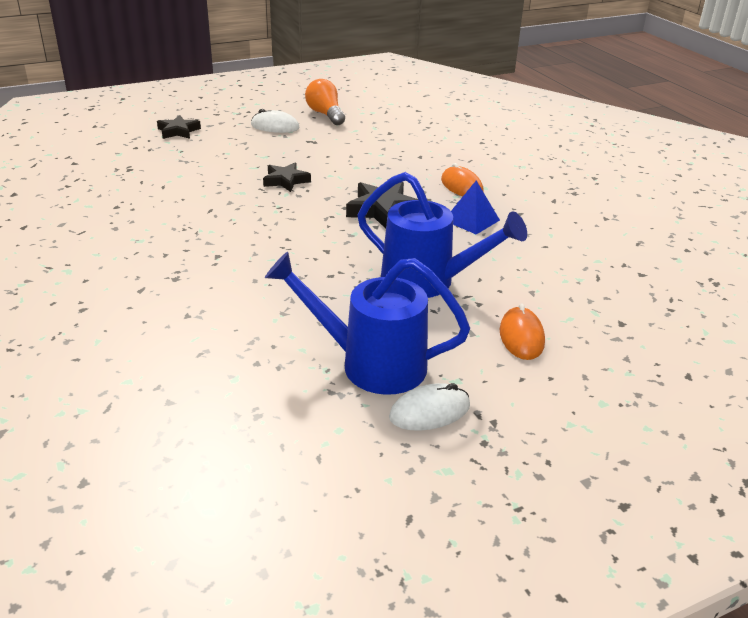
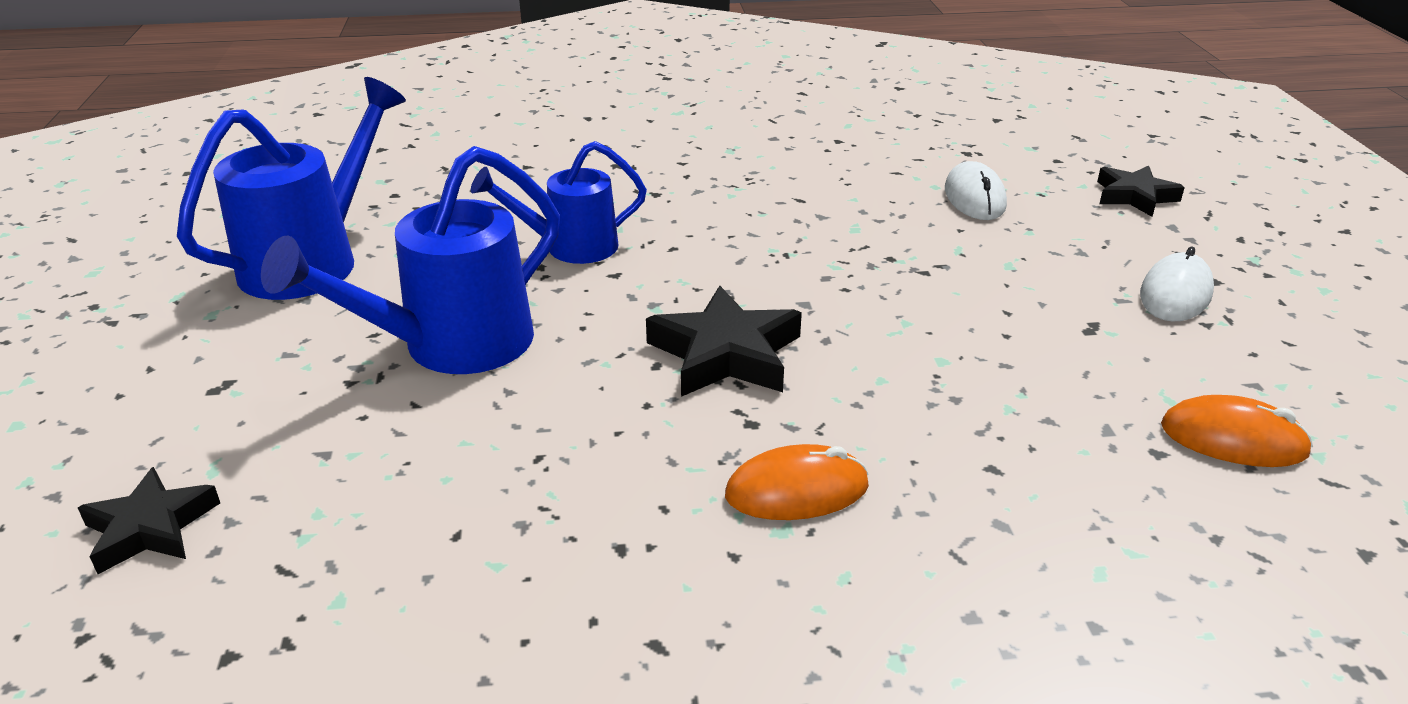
camera: 110 degrees right, 0 degrees up
black star [263,162,311,192] -> black star moved to [78,467,220,574]
orange light bulb [305,79,345,125] -> none
white mouse [389,383,470,431] -> white mouse moved to [945,161,1007,220]
blue pyramid [451,181,500,235] -> none
orange mouse [500,303,545,360] -> orange mouse moved to [1161,395,1313,467]
none -> blue watering can [471,141,647,264]

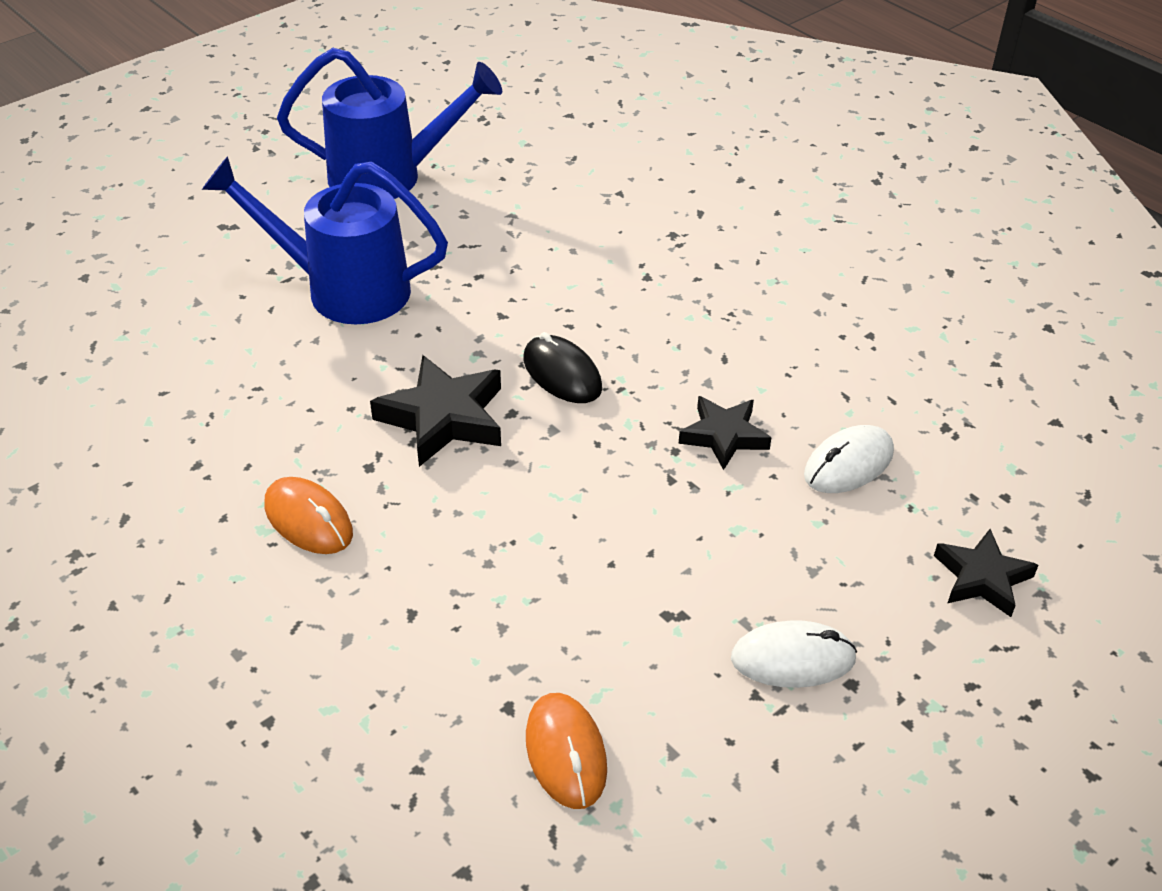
camera: 55 degrees right, 10 degrees up
black star [78,467,220,574] -> black star moved to [679,396,772,470]
blue watering can [471,141,647,264] -> none
none -> black mouse [523,332,602,403]

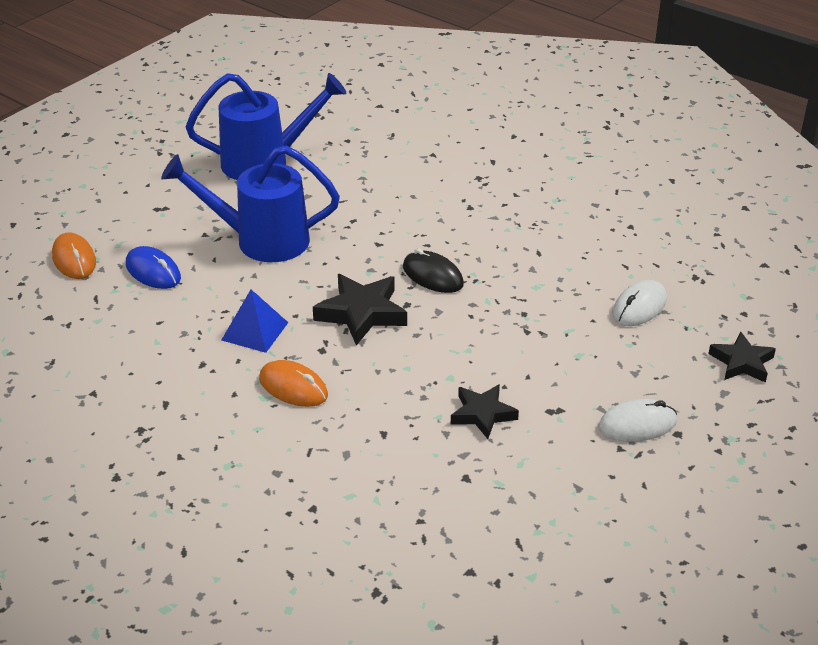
camera: 10 degrees left, 5 degrees down
orange mouse [526,693,607,809] -> orange mouse moved to [52,232,96,279]
black star [679,396,772,470] -> black star moved to [451,384,519,439]
none -> blue mouse [126,246,181,289]
none -> blue pyramid [222,289,288,353]

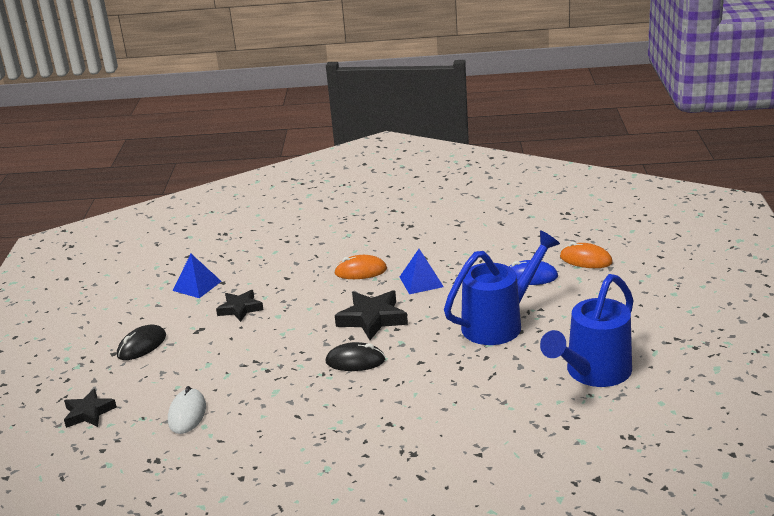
camera: 145 degrees right, 10 degrees down
white mouse [598,399,677,442] -> black mouse [117,324,166,360]
none -> blue pyramid [173,254,222,298]

